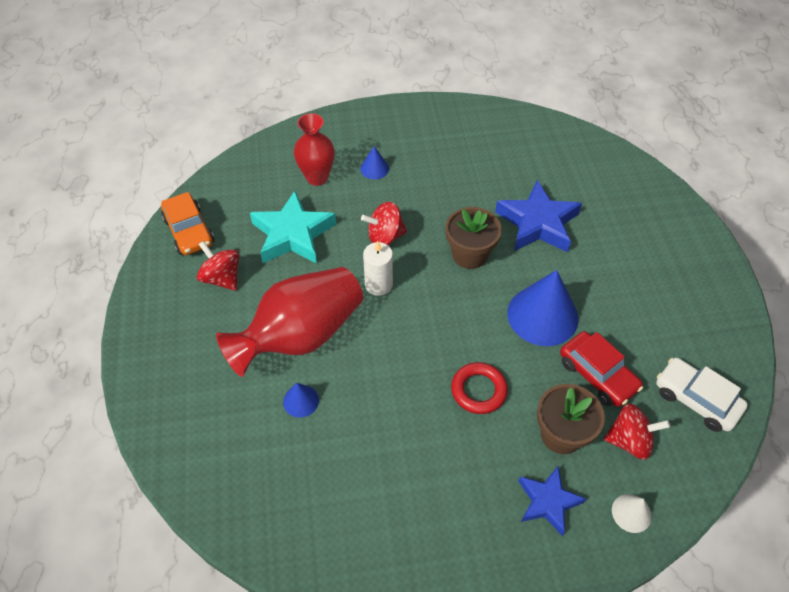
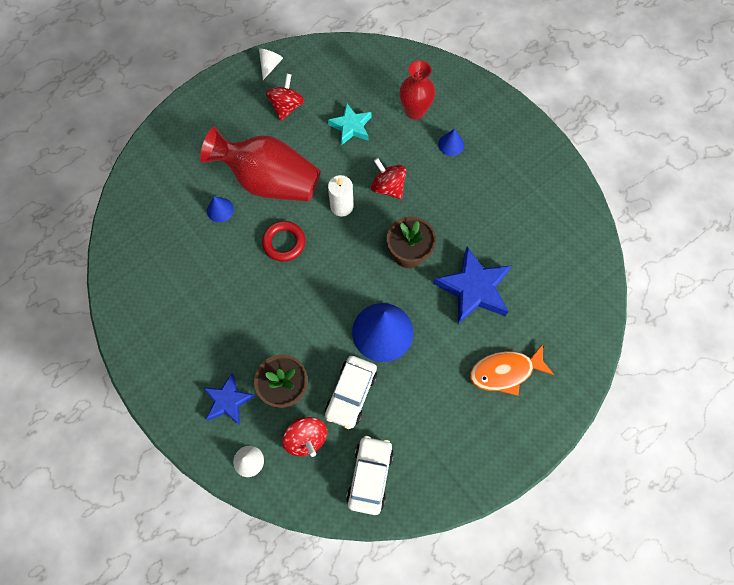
camera: 60 degrees right, 15 degrees up
orange car [161,192,214,255] -> none
turquoise star [250,191,336,264] -> turquoise star [328,103,372,145], size x0.62
red ring [451,362,508,414] -> red ring moved to [262,221,305,262]
red car [560,331,643,407] -> white car [325,356,377,429]
none -> white cone [259,49,283,80]
none -> orange fish [470,344,554,396]

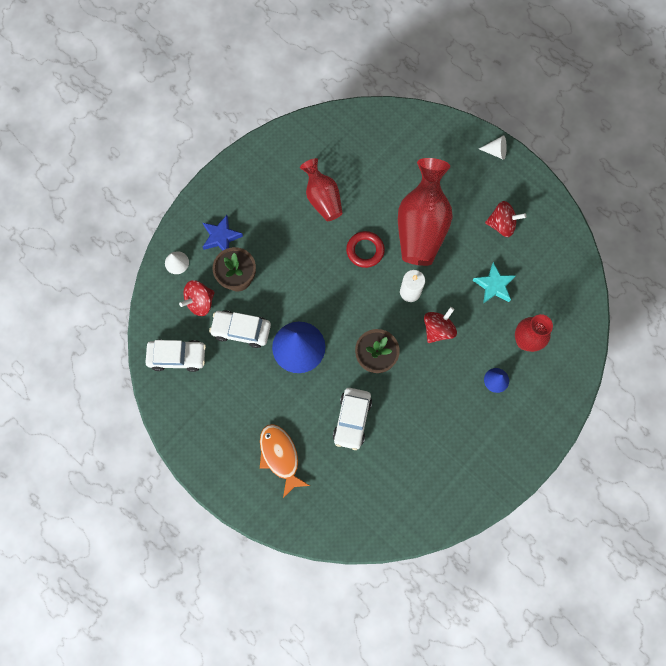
camera: 80 degrees right, 5 degrees up
blue cone [207,196,234,222] -> none
white cone [259,49,283,80] -> white cone moved to [479,135,507,160]
blue star [433,247,511,324] -> white car [333,388,372,450]
none -> red vase [300,158,343,221]

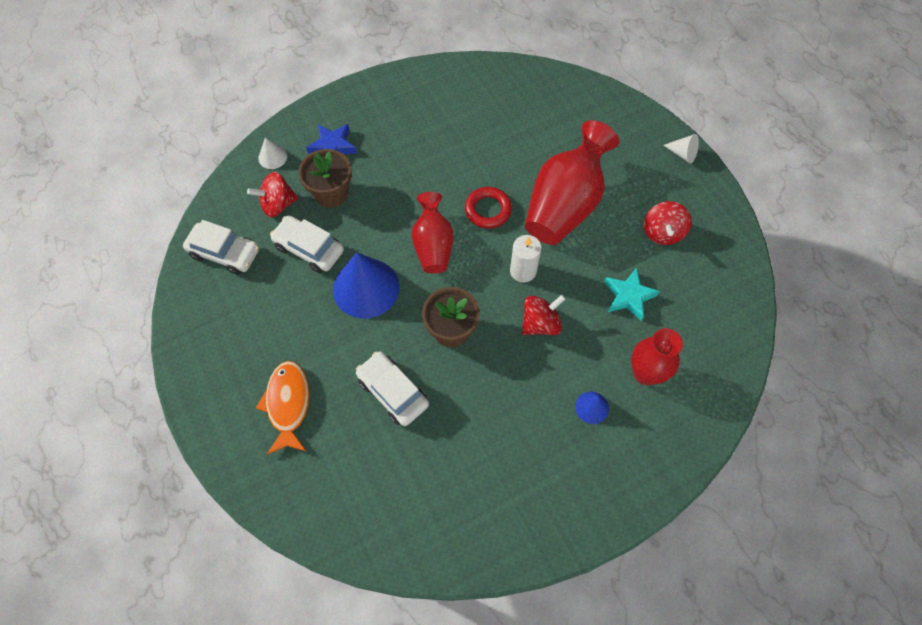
camera: 20 degrees right, 10 degrees down
red vase [300,158,343,221] -> red vase moved to [411,192,453,274]
white car [333,388,372,450] -> white car turned 105 degrees clockwise [356,351,429,426]
red spinning top [485,201,526,237] -> red spinning top turned 75 degrees clockwise [644,201,692,245]

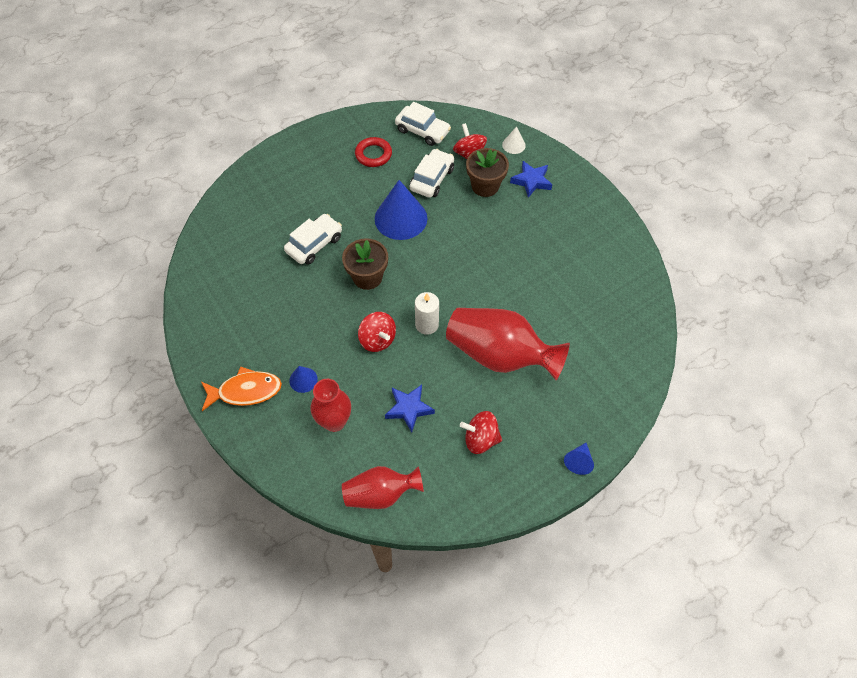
camera: 85 degrees right, 5 degrees down
white car [183,220,259,275] -> white car turned 75 degrees counterclockwise [395,102,451,146]
orange fish [256,361,309,455] -> orange fish moved to [201,367,282,411]
red vase [411,192,453,274] -> red vase moved to [342,466,424,509]
red ring [465,187,512,229] -> red ring moved to [355,137,392,167]
turquoise star [604,268,660,321] -> blue star [385,385,435,432]
white cone [663,134,699,164] -> blue cone [564,443,594,475]

